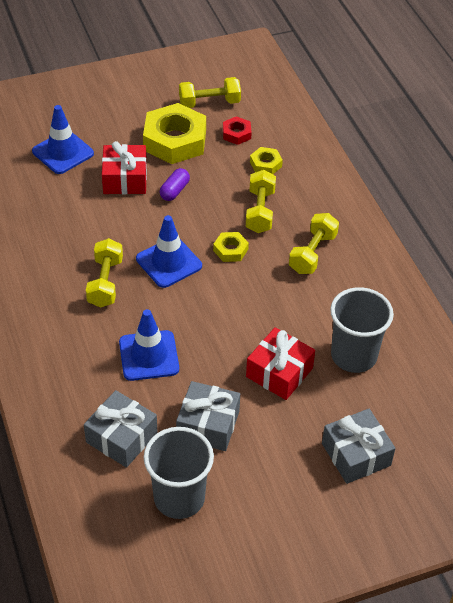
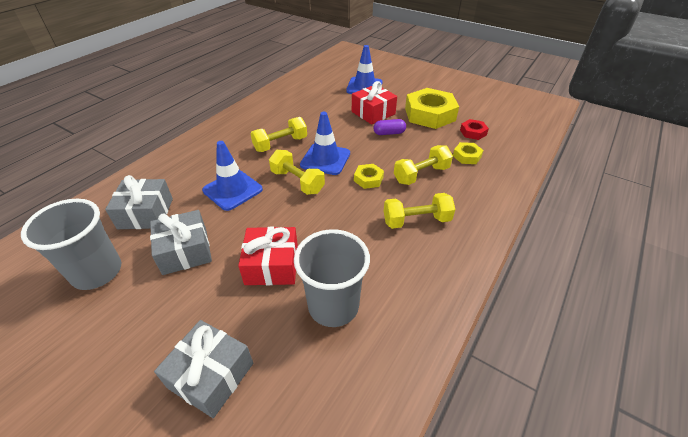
camera: 55 degrees right, 5 degrees down
yellow dumbbell [179,77,241,108] -> yellow dumbbell moved to [269,150,325,195]

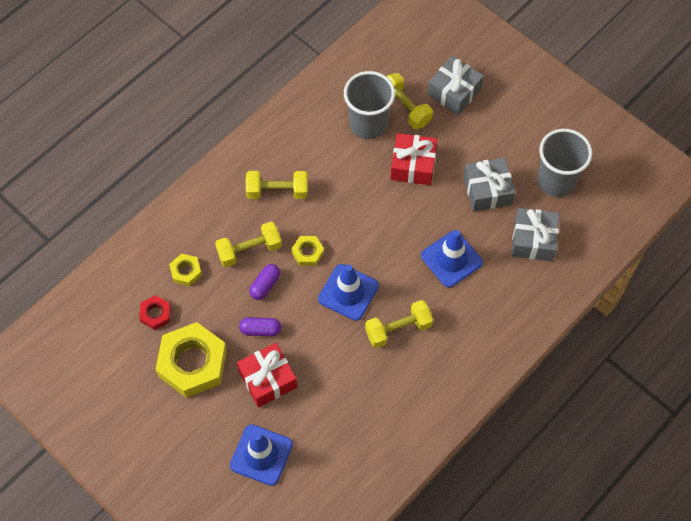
camera: 170 degrees left, 20 degrees up
yellow dumbbell [269,150,325,195] -> yellow dumbbell moved to [387,73,433,129]
none -> purple capsule [249,264,280,300]

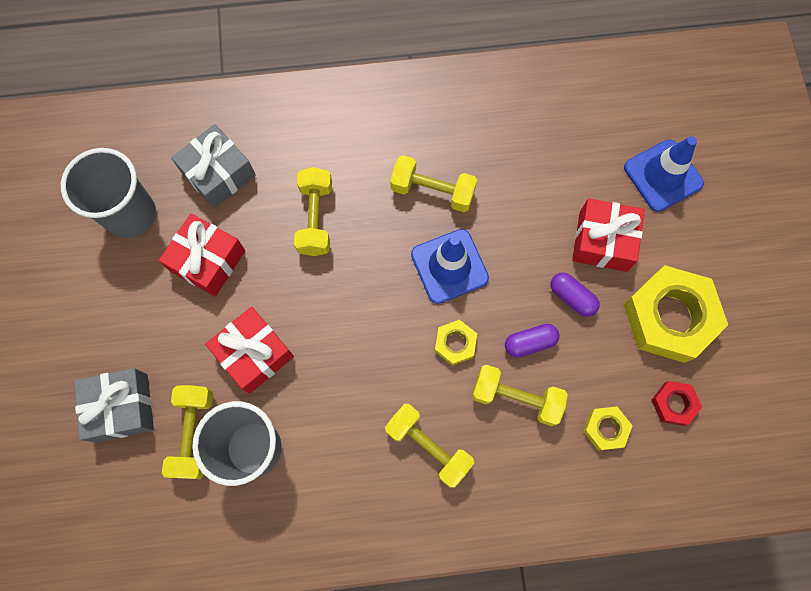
camera: 140 degrees left, 10 degrees up
blue traffic cone [421,230,483,287] -> yellow dumbbell [294,167,332,256]
grey gift [464,157,515,212] -> red gift [159,214,245,297]

